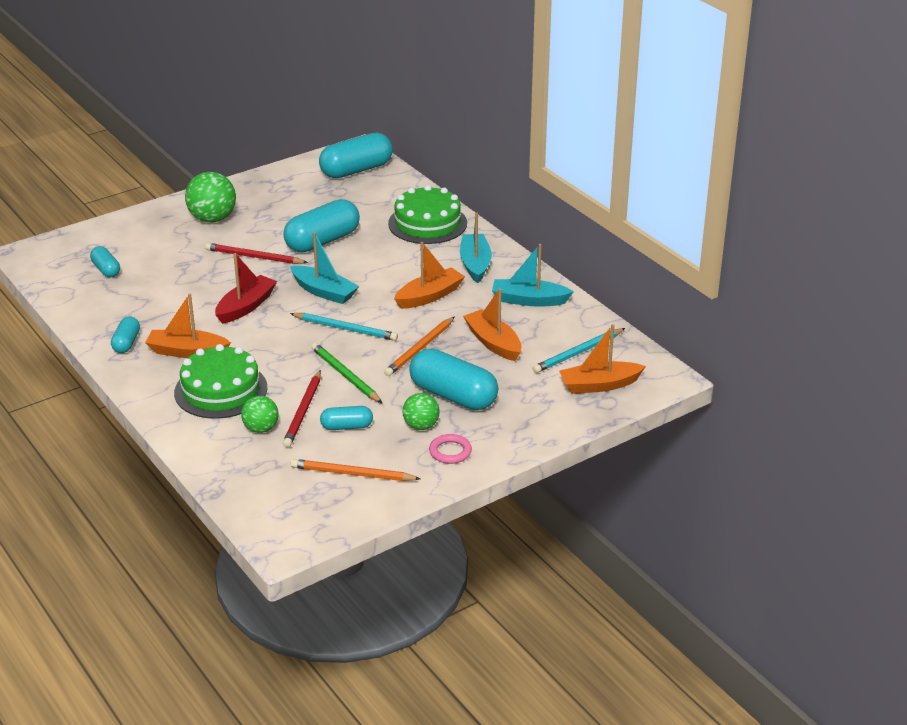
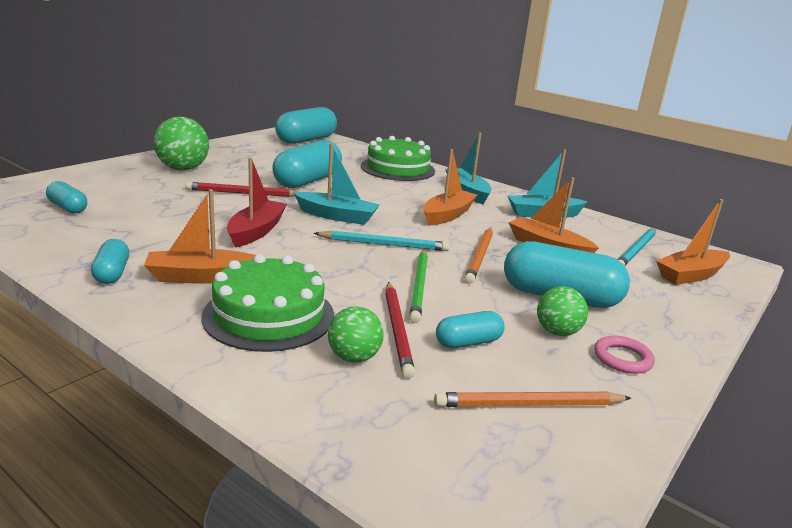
camera: 20 degrees left, 10 degrees down
green pencil [311,343,382,403] -> green pencil turned 120 degrees counterclockwise [409,250,428,323]

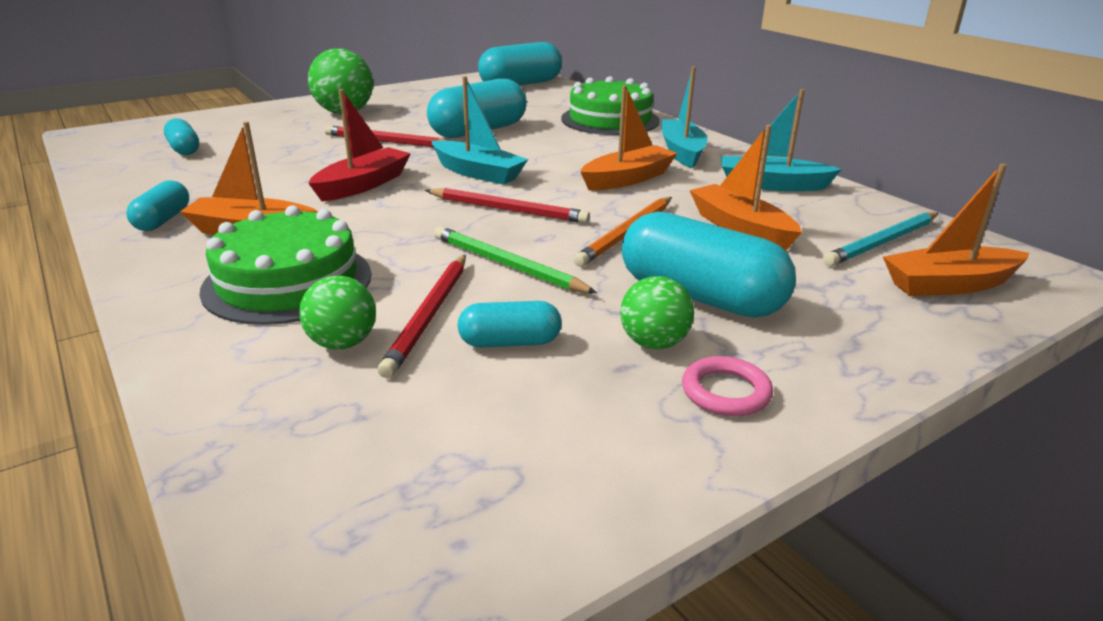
camera: 20 degrees right, 5 degrees up
turquoise pencil [314,231,450,251] -> red pencil [425,188,590,224]
green pencil [409,250,428,323] -> green pencil turned 105 degrees clockwise [434,226,597,293]
orange pencil [434,391,631,407] -> none

